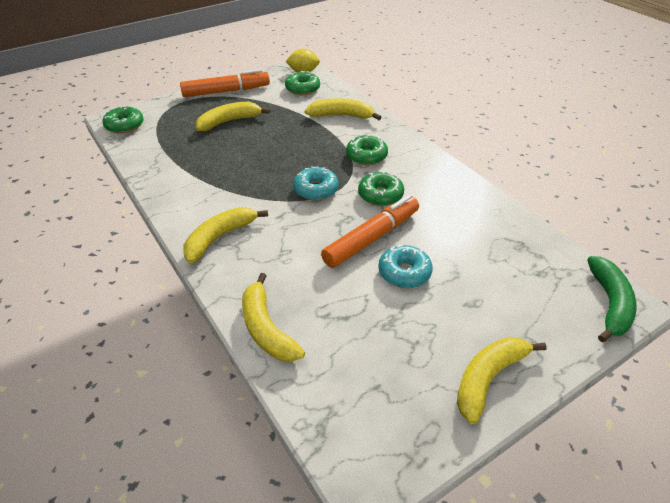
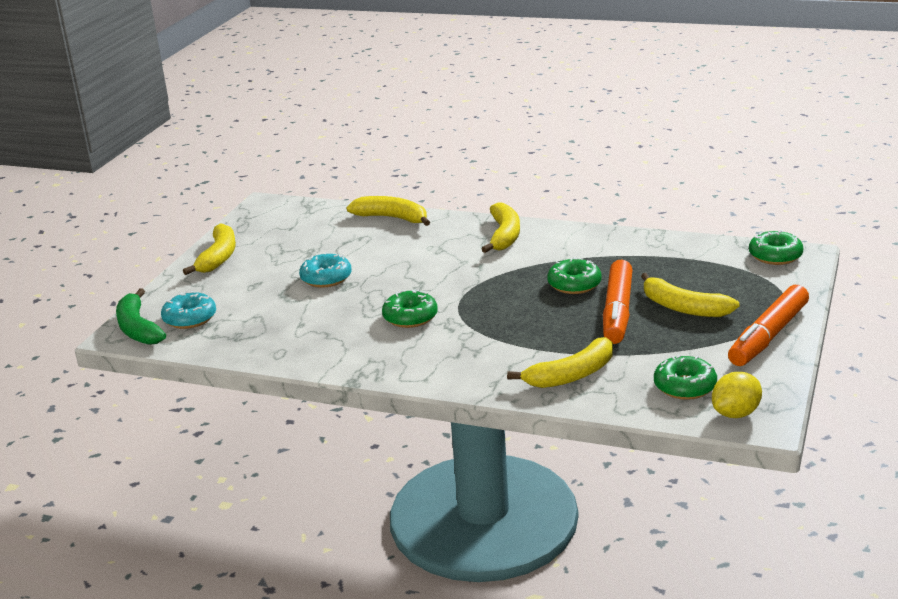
camera: 145 degrees right, 15 degrees down
yellow banana [195,101,270,131] -> yellow banana turned 105 degrees clockwise [641,273,740,317]
turquoise donut [293,166,339,200] -> turquoise donut moved to [161,291,216,329]
orange marker [321,195,419,268] -> orange marker moved to [603,259,633,344]
green donut [346,134,388,165] -> green donut moved to [547,257,602,294]

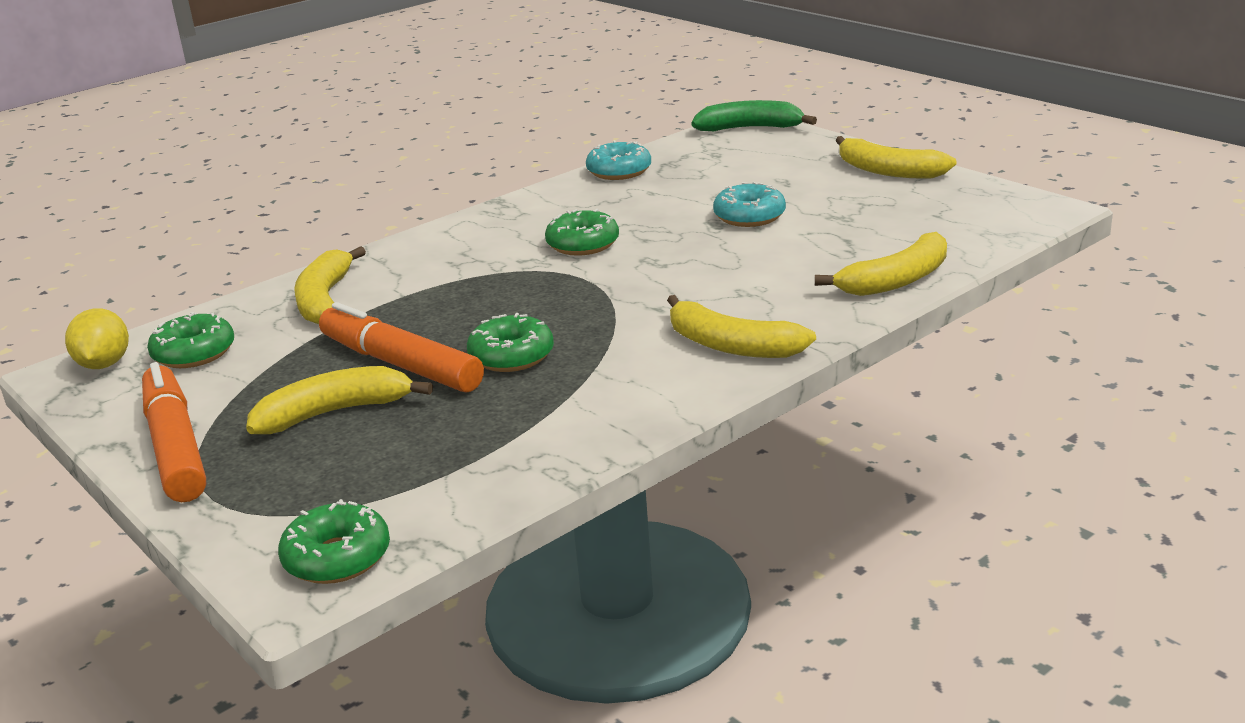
camera: 120 degrees right, 0 degrees up
turquoise donut [161,291,216,329] -> turquoise donut moved to [586,140,651,180]

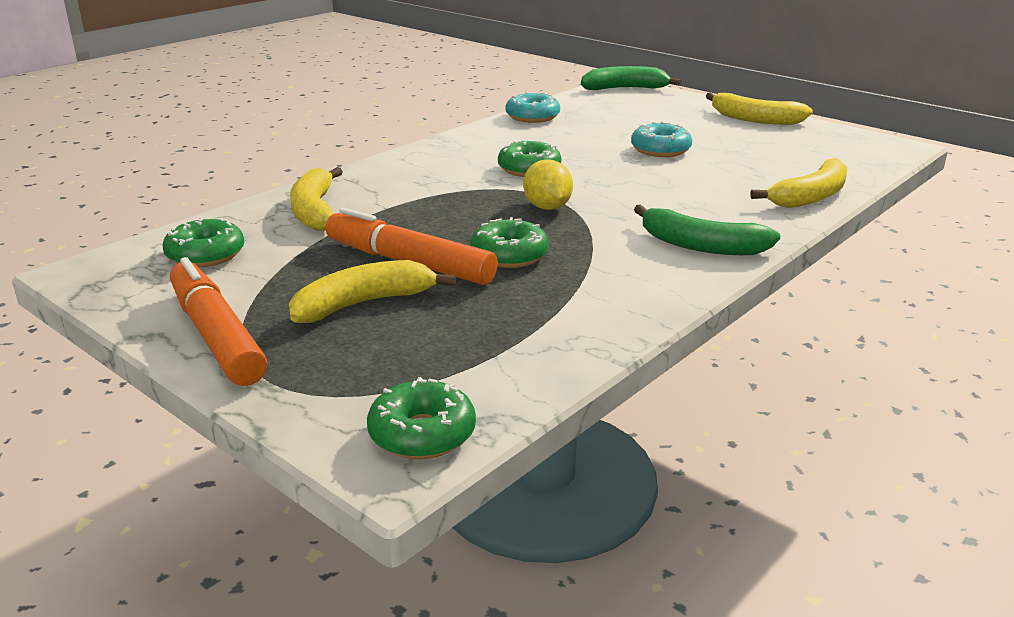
camera: 10 degrees left, 0 degrees up
yellow lemon [65,308,129,369] -> yellow lemon moved to [523,159,573,210]
yellow banana [667,295,816,358] -> green banana [634,204,780,255]

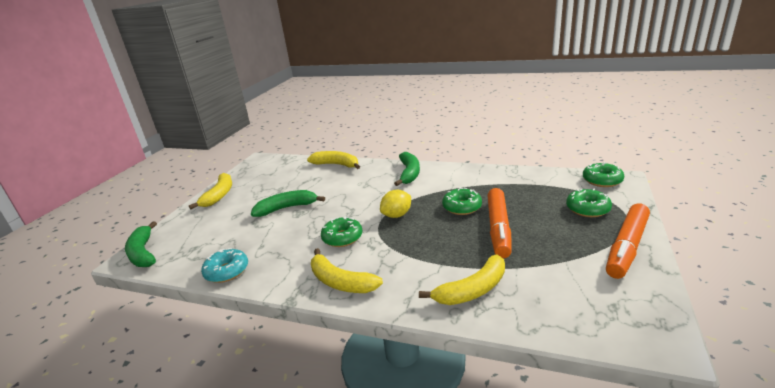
camera: 110 degrees left, 0 degrees up
green donut [162,217,244,267] -> green donut moved to [566,189,612,217]
yellow banana [289,260,456,323] -> yellow banana moved to [311,248,383,293]
turquoise donut [631,122,692,157] -> green banana [251,190,325,217]

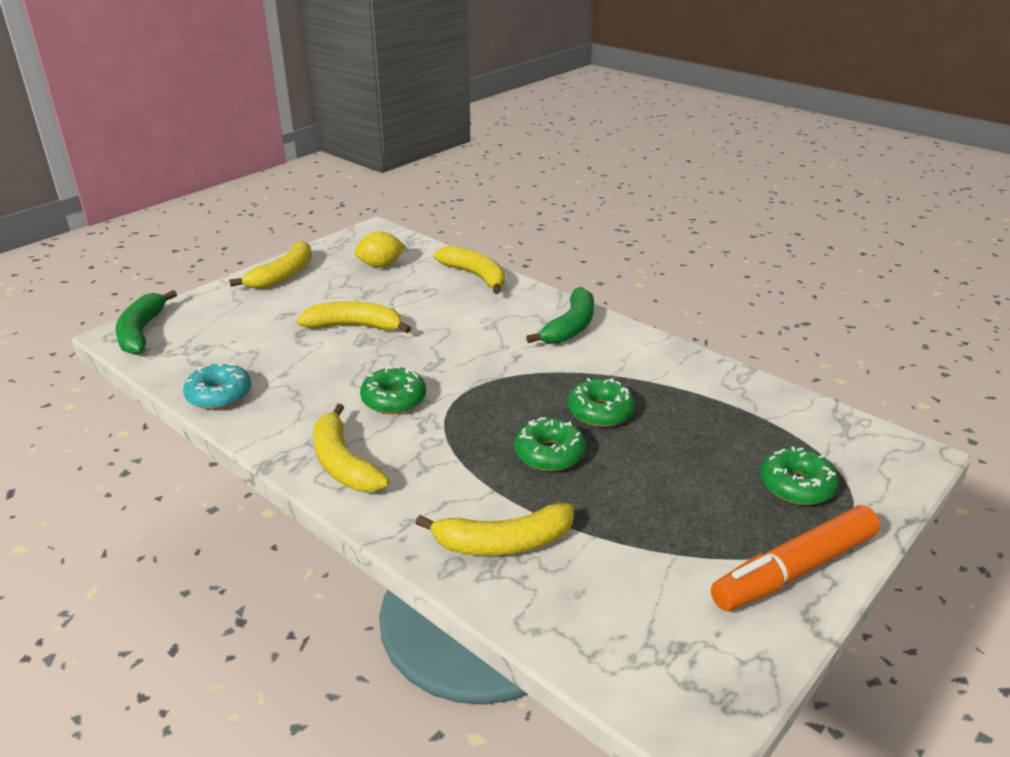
camera: 20 degrees right, 5 degrees up
green banana [251,190,325,217] -> yellow banana [297,301,411,333]
yellow lemon [380,190,411,218] -> yellow lemon moved to [354,231,406,267]
orange marker [487,188,512,258] -> none
green donut [583,162,624,187] -> green donut moved to [514,417,586,471]

